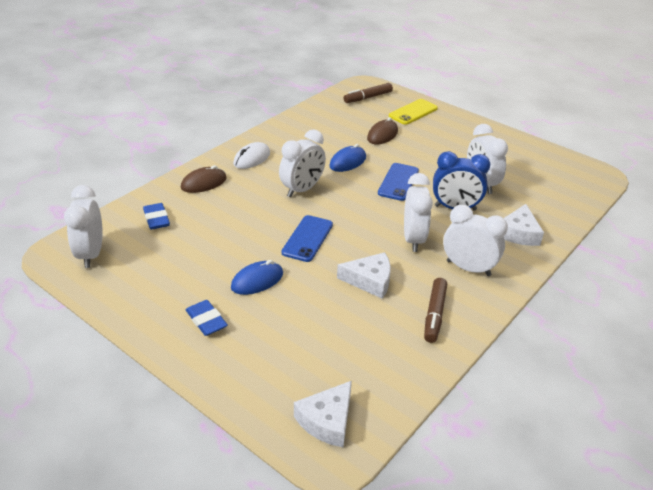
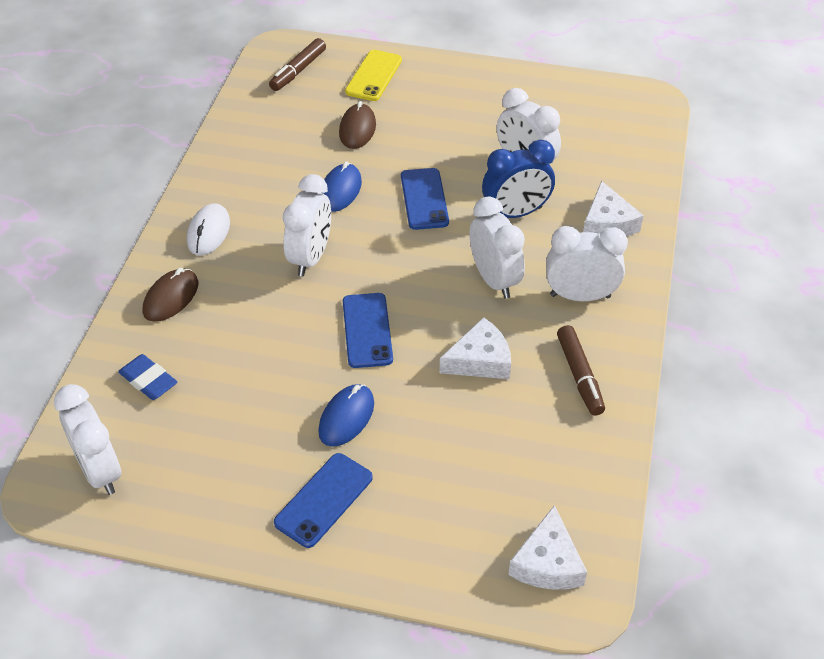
camera: 25 degrees left, 10 degrees up
blue eraser [186,300,228,336] -> blue phone [274,453,373,548]

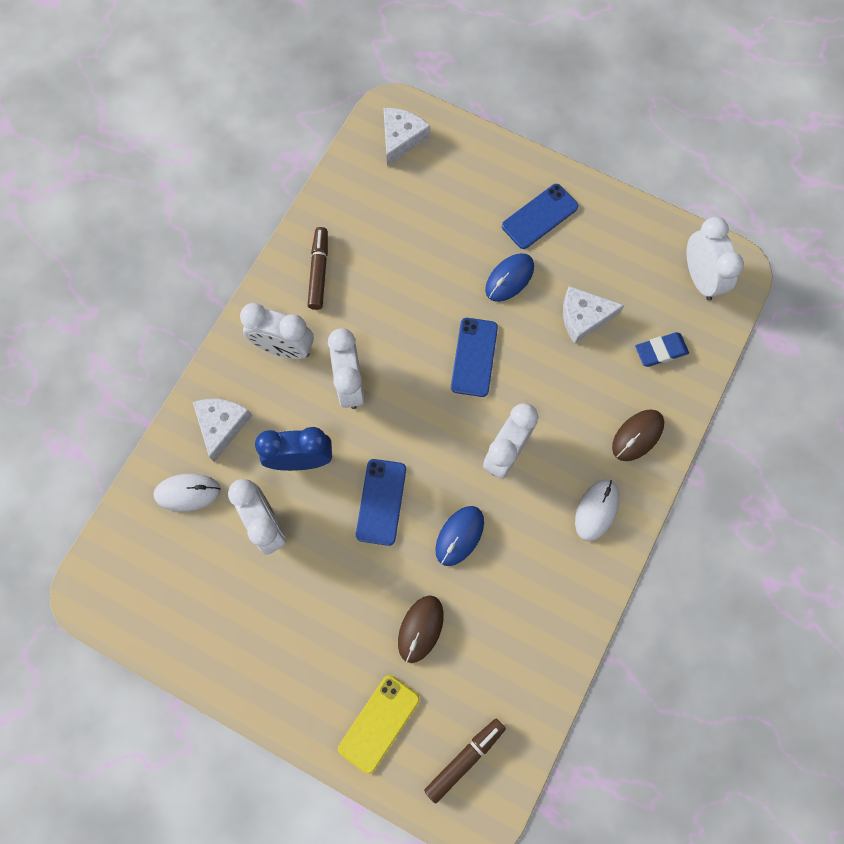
camera: 165 degrees left, 25 degrees up
blue eraser [118,354,177,400] -> blue eraser turned 75 degrees counterclockwise [635,332,689,367]
white cheese [439,317,511,379] -> white cheese moved to [563,286,624,344]
none -> white mouse [153,473,221,511]

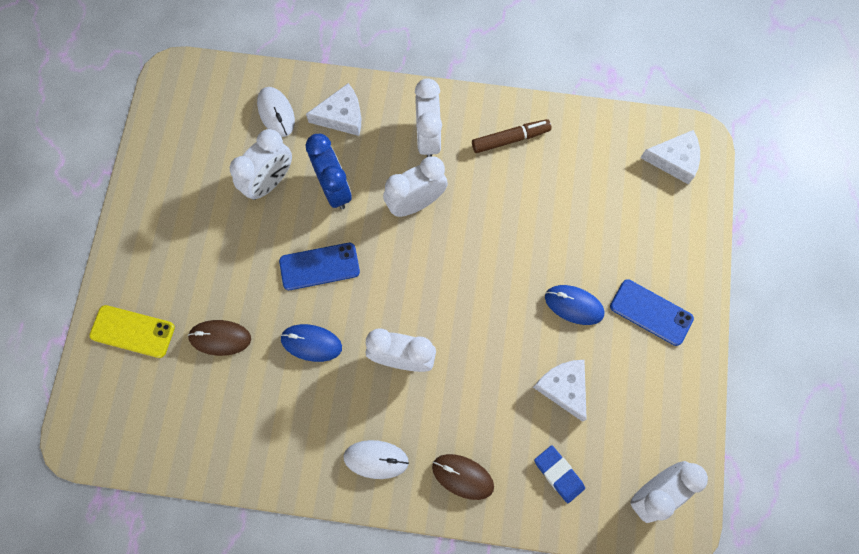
camera: 70 degrees right, 0 degrees up
brown marker [424,719,506,804] -> none
blue phone [451,318,498,397] -> none

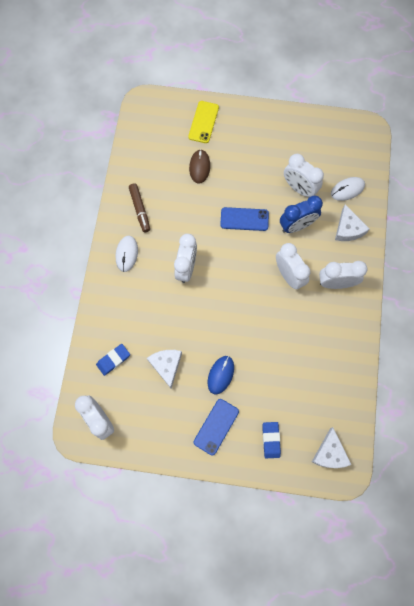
camera: 90 degrees right, 0 degrees up
blue phone [279,243,360,290] -> blue phone turned 75 degrees counterclockwise [220,207,269,231]
blue mouse [280,324,342,362] -> none
brown mouse [432,454,494,500] -> none
brown marker [472,119,551,153] -> brown marker moved to [129,183,150,232]
white cheese [533,360,587,422] -> white cheese turned 75 degrees counterclockwise [147,350,182,388]
none -> blue eraser [262,422,281,458]

